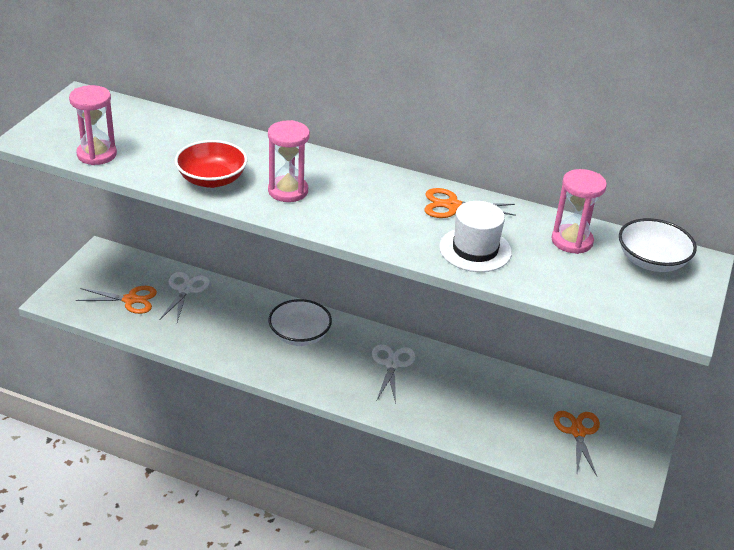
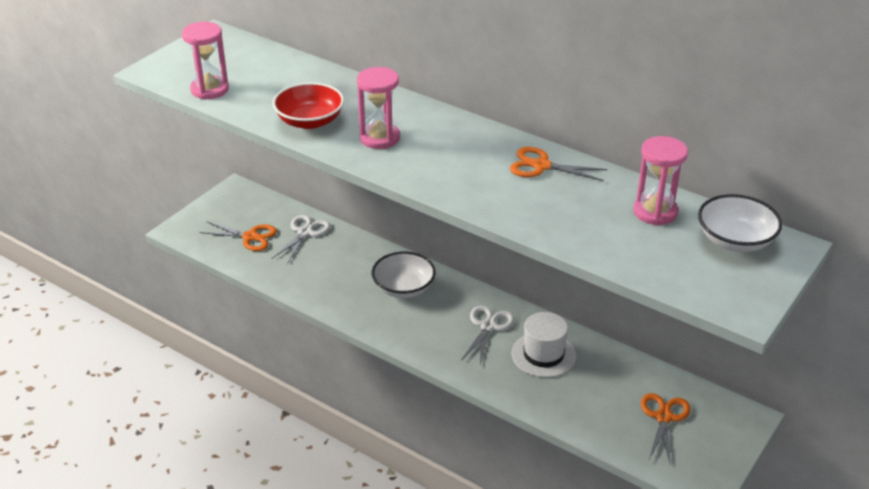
camera: 15 degrees right, 0 degrees up
white hat [439,201,512,272] -> white hat moved to [511,312,576,378]

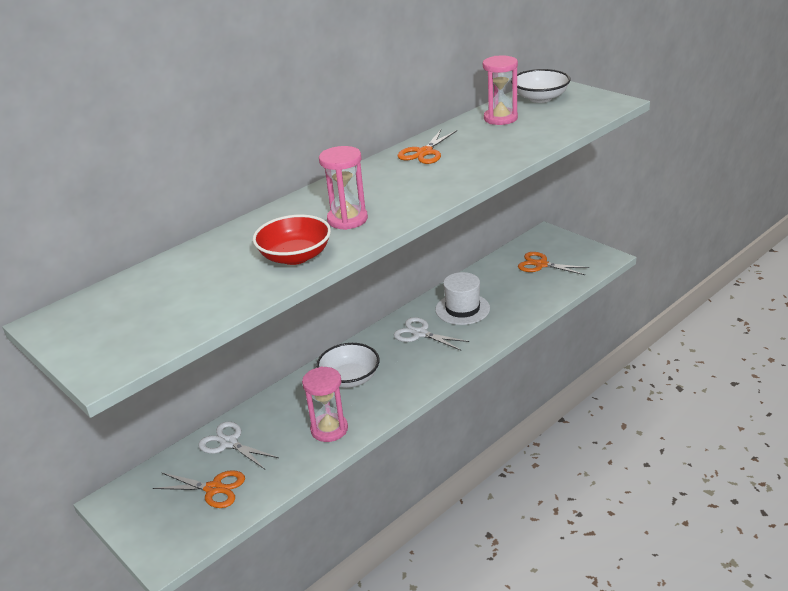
camera: 75 degrees left, 5 degrees down
pink hourglass [182,22,229,99] -> pink hourglass moved to [302,367,348,442]
orange scissors [199,221,277,251] -> orange scissors turned 75 degrees clockwise [153,470,245,508]

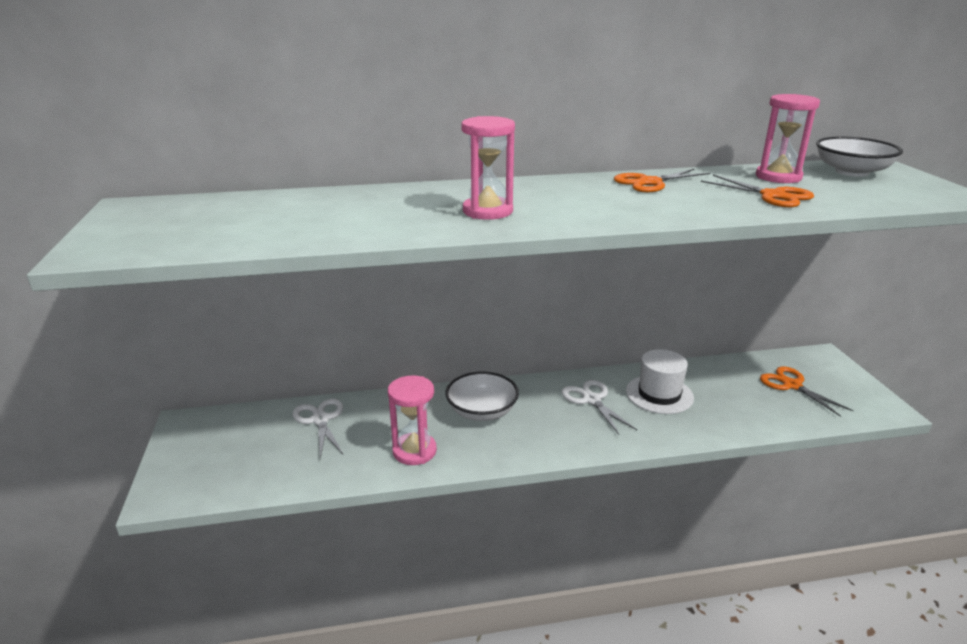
camera: 30 degrees right, 5 degrees down
orange scissors [153,470,245,508] -> orange scissors moved to [701,175,814,208]
red bowl [253,215,331,265] -> none

